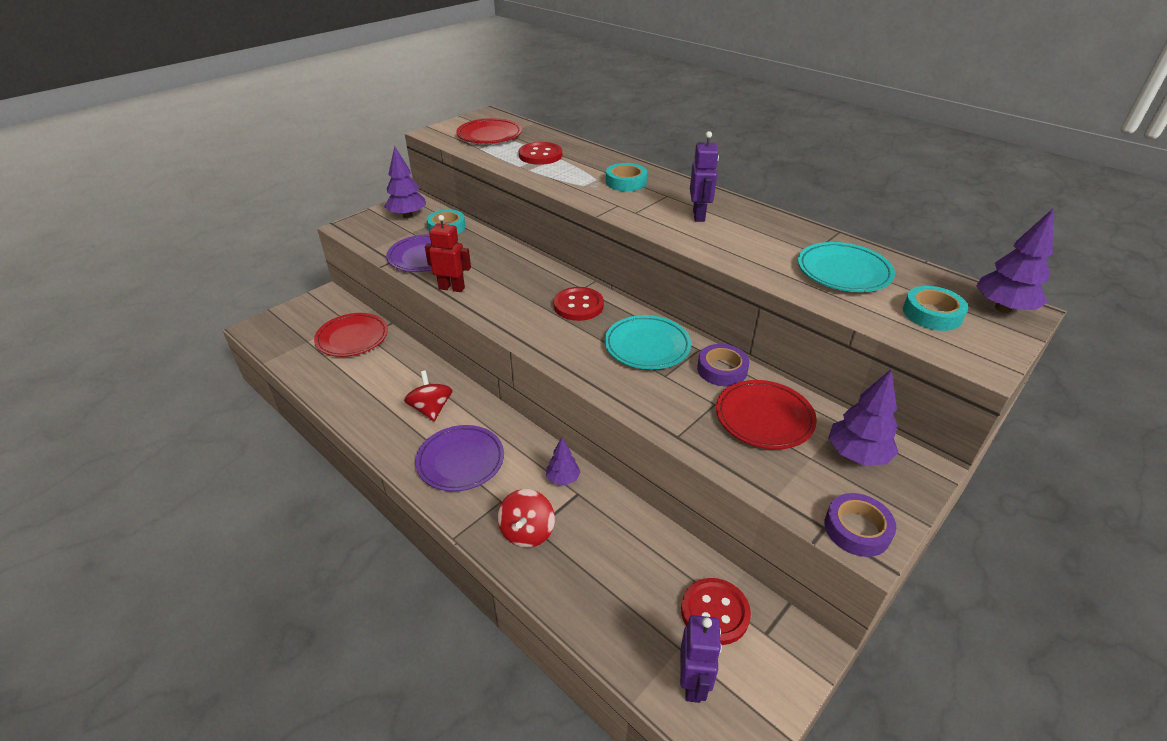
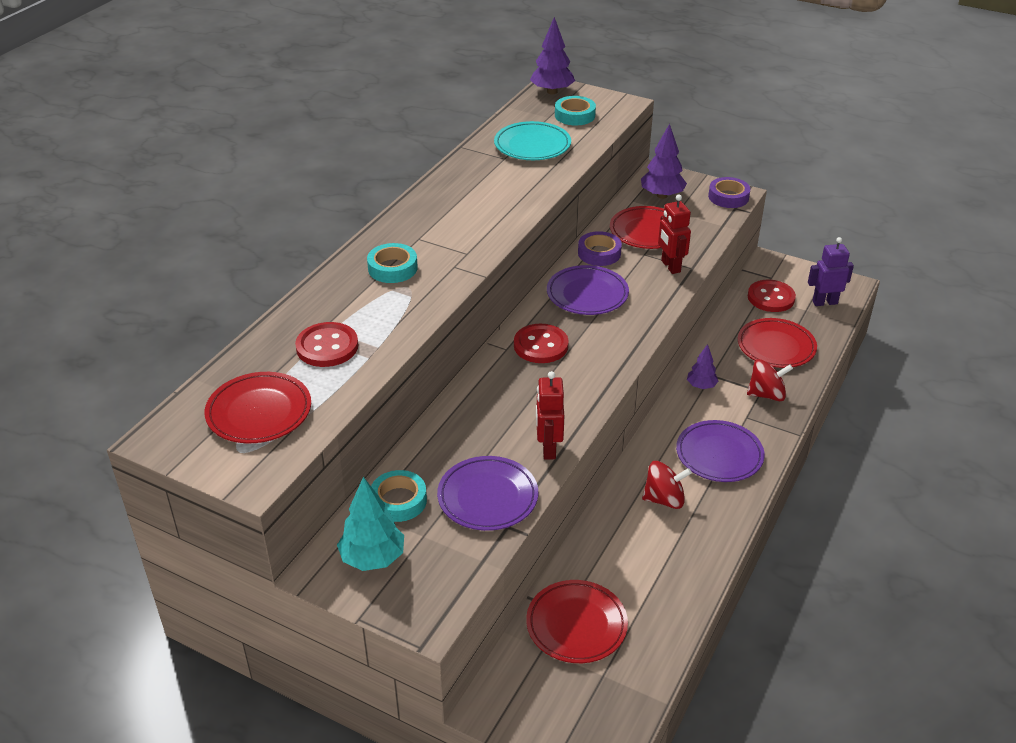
camera: 105 degrees left, 0 degrees up
purple tree [384,146,426,218] -> turquoise tree [337,477,404,571]
red spinning top [404,371,453,421] -> red spinning top turned 150 degrees counterclockwise [642,461,692,509]
turquoise plate [605,315,691,370] -> purple plate [547,265,629,315]
purple robot [690,131,719,222] -> none
none -> red robot [658,195,691,274]
none -> red plate [738,318,817,368]

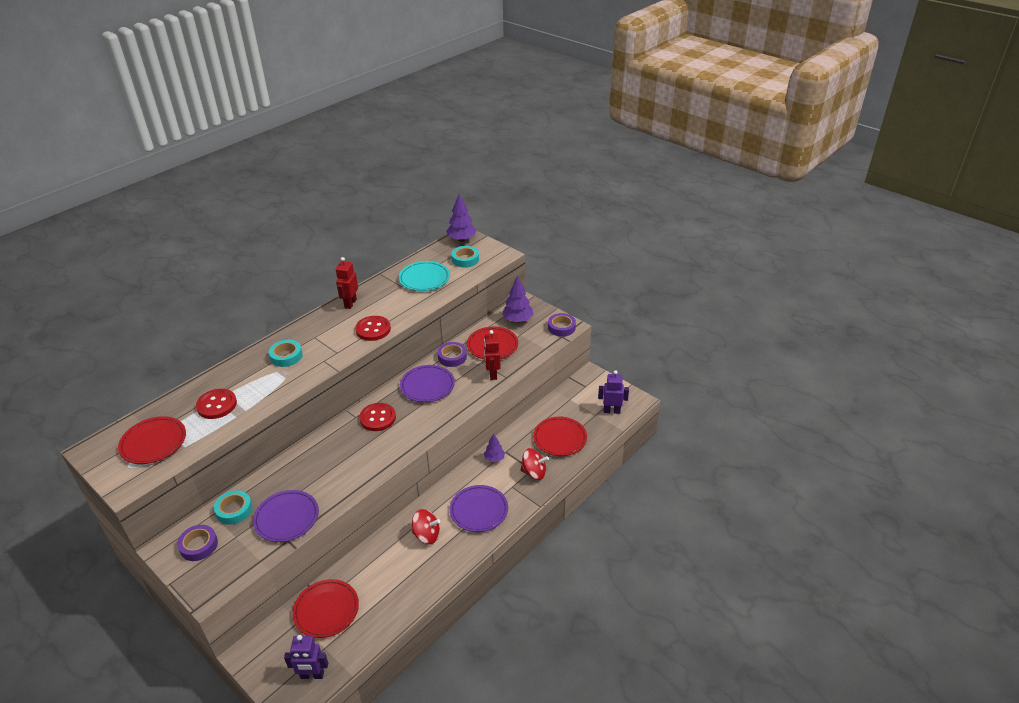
camera: 15 degrees right, 0 degrees up
turquoise tree [337,477,404,571] -> purple tape [177,525,218,561]
red robot [536,371,564,459] -> red robot moved to [336,257,358,309]
red button [748,280,796,312] -> red button moved to [355,316,391,341]
none -> purple robot [284,635,328,679]

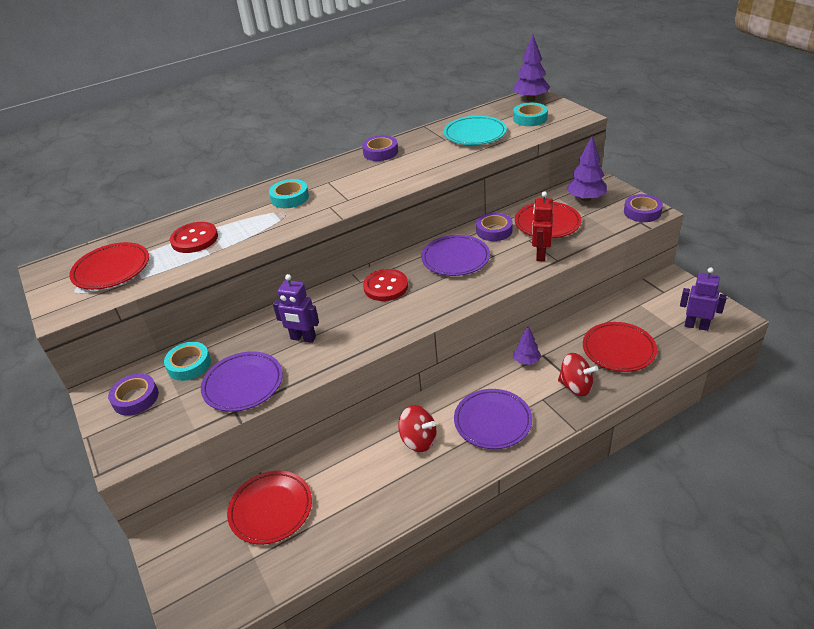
camera: 20 degrees right, 0 degrees up
purple robot [284,635,328,679] -> purple robot moved to [273,274,319,343]
red robot [336,257,358,309] -> purple tape [362,135,398,161]
red button [355,316,391,341] -> none

